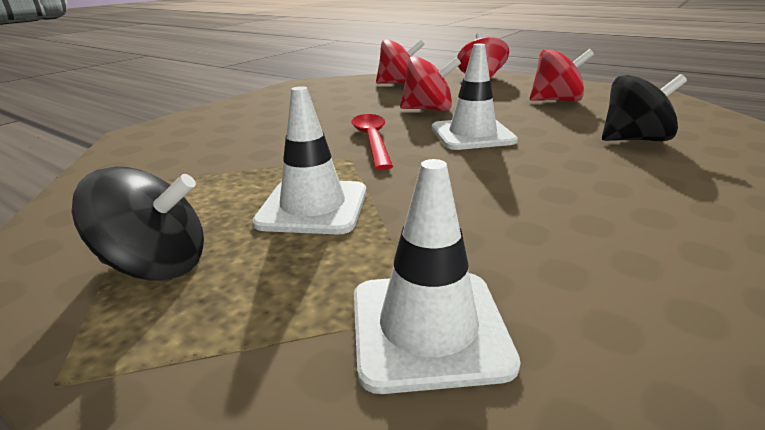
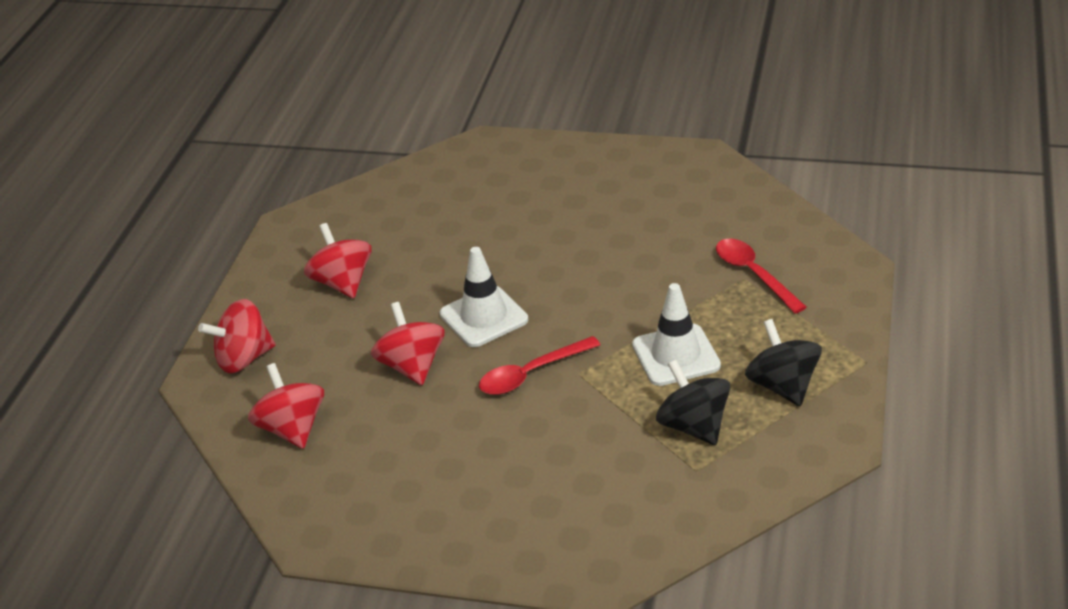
camera: 110 degrees left, 10 degrees up
white traffic cone [354,159,521,394] -> red spoon [716,239,807,314]
black spinning top [602,74,687,141] -> black spinning top moved to [656,360,730,445]

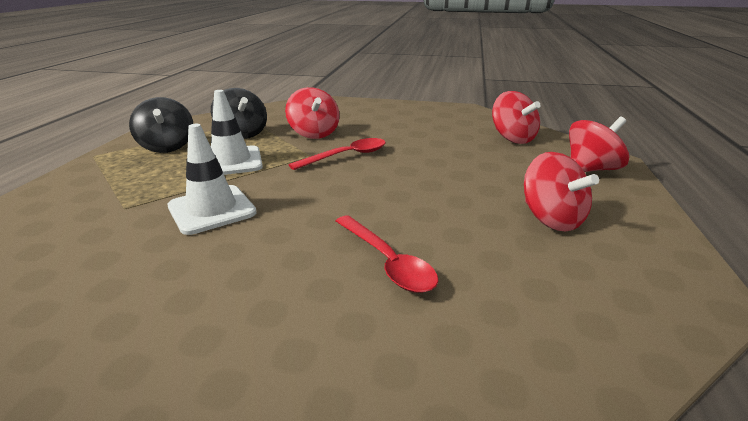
camera: 175 degrees right, 10 degrees down
red spinning top [371,302,445,385] -> red spinning top moved to [285,87,340,139]
white traffic cone [440,247,528,347] -> white traffic cone moved to [168,124,257,235]
red spoon [716,239,807,314] -> red spoon moved to [336,215,438,293]

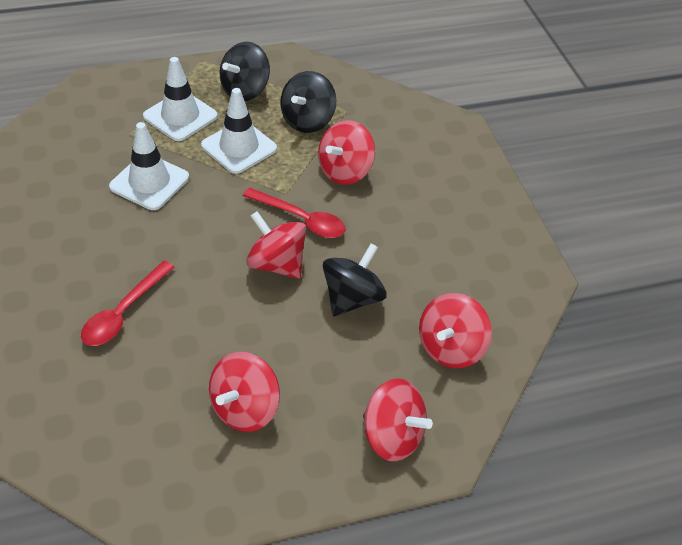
camera: 60 degrees right, 20 degrees up
none -> white traffic cone [143,57,218,141]
none -> red spinning top [247,211,306,279]
none -> black spinning top [323,243,387,316]

